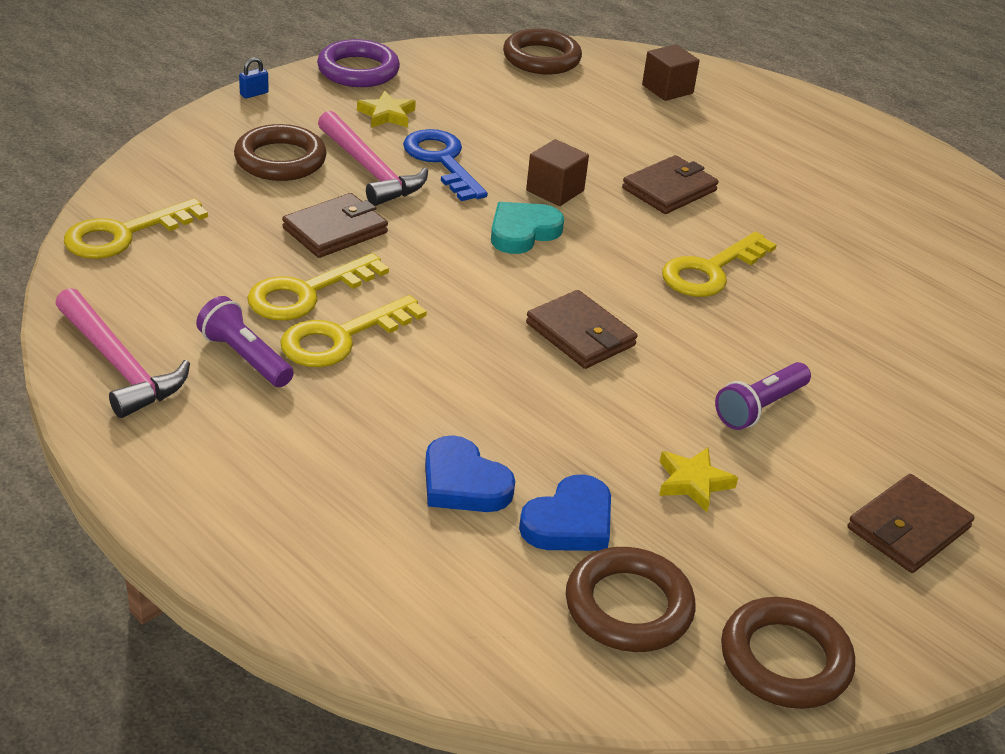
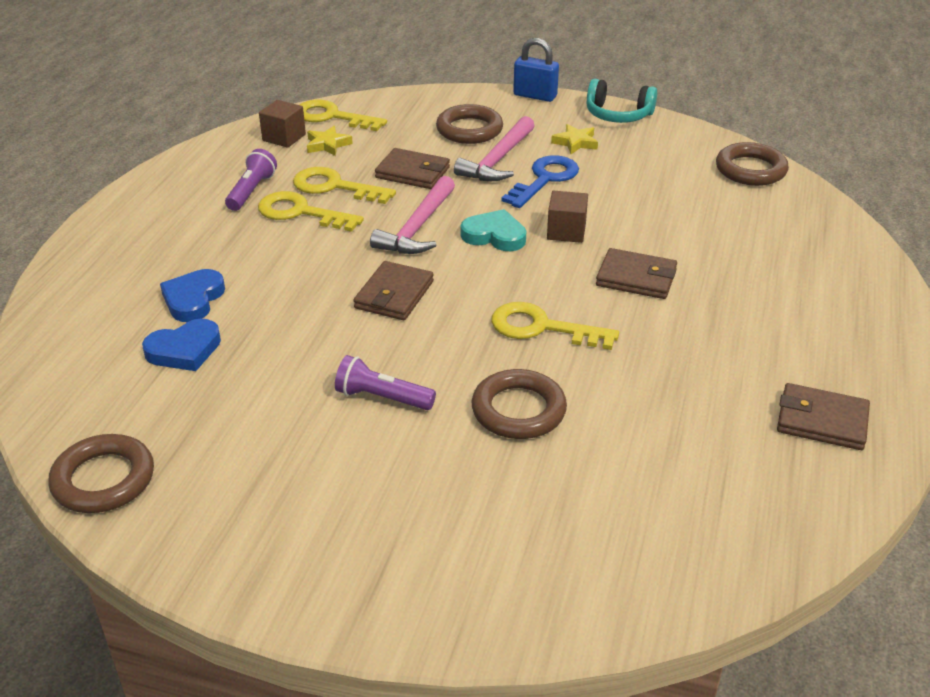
camera: 65 degrees right, 0 degrees up
pink hammer [55,288,190,418] -> pink hammer moved to [370,176,455,254]
blue padlock [239,57,269,99] -> blue padlock [513,38,559,102], size x2.04
purple ring [317,39,400,87] -> turquoise headphones [586,79,657,123]
blue heart [519,474,611,551] -> blue heart turned 45 degrees counterclockwise [142,319,221,371]
brown ring [566,547,696,652] -> brown ring moved to [472,369,567,439]
brown cube [642,44,700,101] -> brown cube moved to [259,100,306,148]
yellow star [659,447,738,512] -> yellow star moved to [307,126,353,156]
brown wallet [848,474,975,573] -> brown wallet moved to [777,383,870,450]

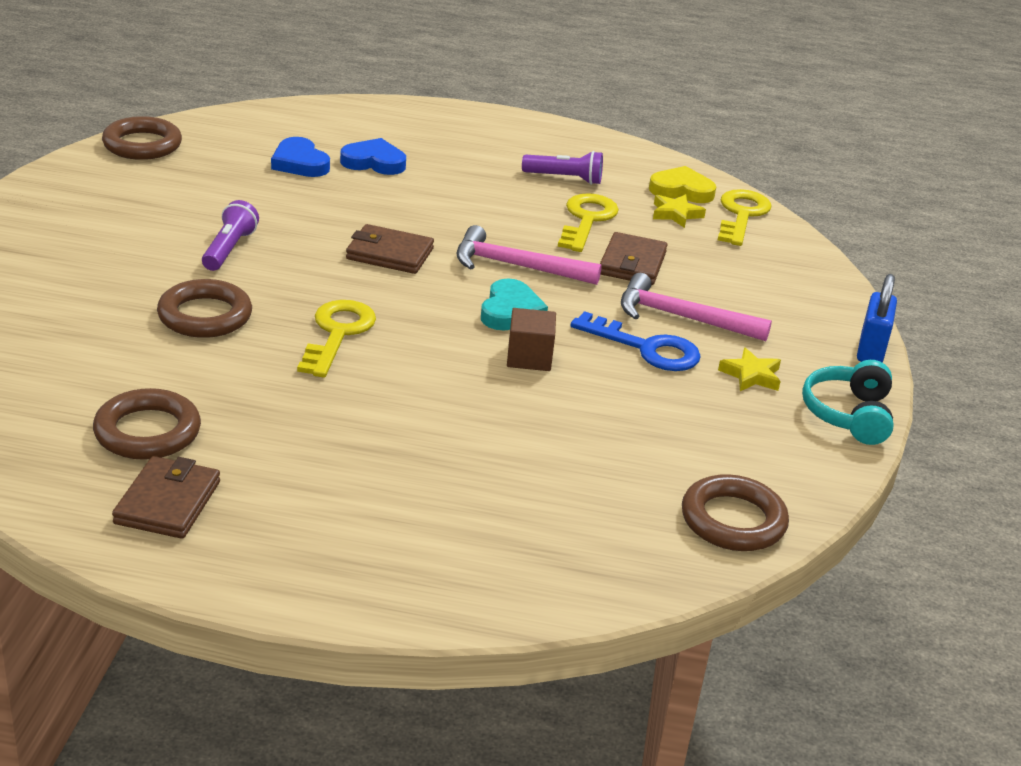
camera: 80 degrees right, 5 degrees down
yellow key [258,191,364,232] -> none
brown cube [259,100,306,148] -> yellow heart [649,166,716,203]
brown ring [436,104,503,144] -> brown ring moved to [93,388,201,460]
brown wallet [596,248,677,299] -> none

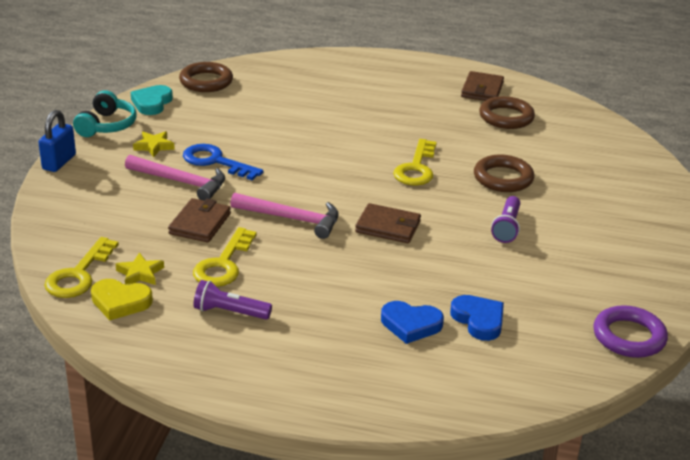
camera: 175 degrees left, 0 degrees up
brown ring [102,116,182,160] -> purple ring [593,305,668,358]
turquoise heart [481,279,548,331] -> turquoise heart moved to [131,85,173,115]
brown cube [507,308,556,371] -> none

